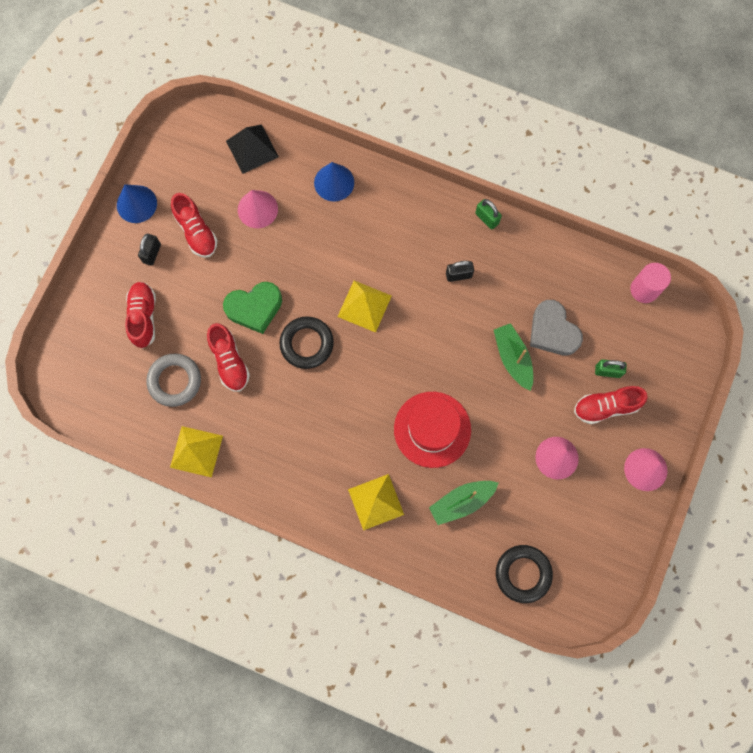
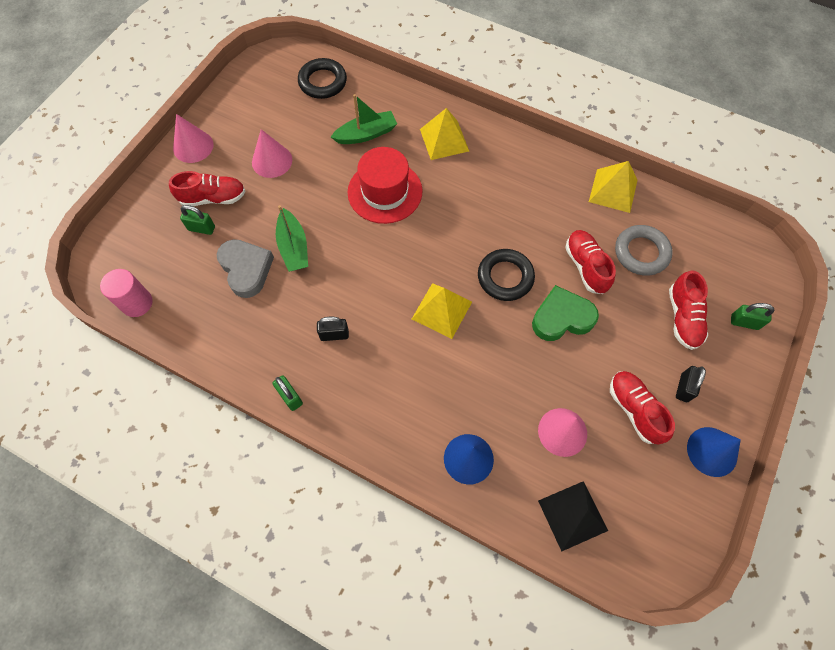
camera: 175 degrees left, 10 degrees down
none -> green padlock [731,303,774,330]

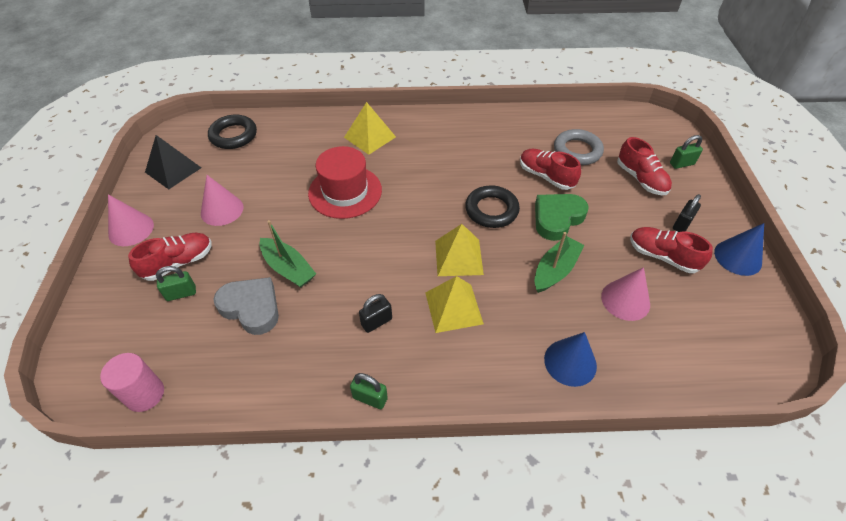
camera: 30 degrees left, 15 degrees down
green boat [331,94,397,144] -> green boat moved to [535,232,584,293]
black pyramid [538,481,608,551] -> black pyramid moved to [145,135,201,189]
yellow pyramid [589,161,637,213] -> yellow pyramid moved to [425,276,484,333]
black padlock [676,366,706,402] -> black padlock turned 45 degrees clockwise [673,194,701,232]

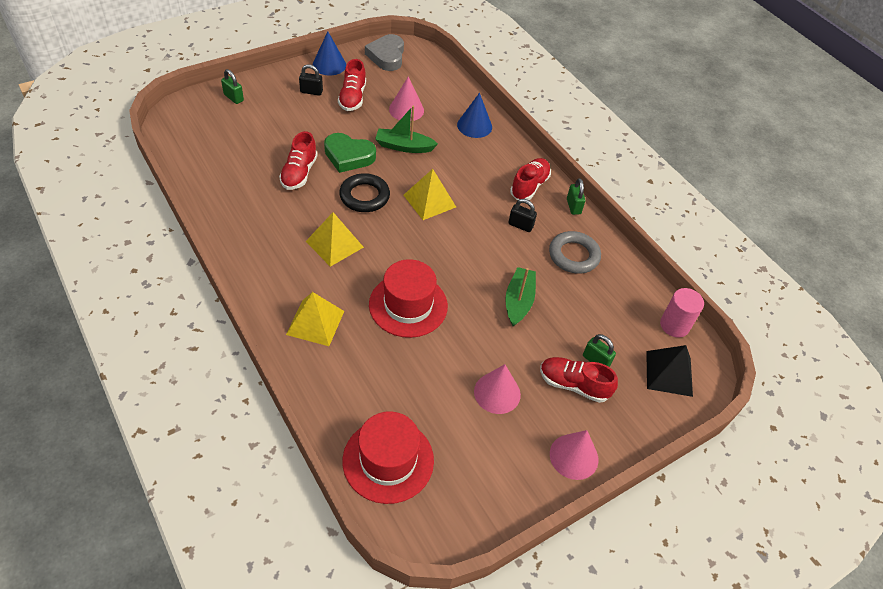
camera: 125 degrees left, 0 degrees up
black pyramid [145,135,201,189] -> black pyramid moved to [646,345,693,397]
black ring [208,115,257,149] -> red hat [342,411,434,504]
grey heart [213,277,279,335] -> grey heart moved to [365,34,404,71]
yellow pyramid [425,276,484,333] -> yellow pyramid moved to [306,212,364,267]
grey ring [554,129,604,165] -> grey ring moved to [549,231,601,274]
red shoe [617,137,672,195] -> red shoe moved to [510,158,551,200]

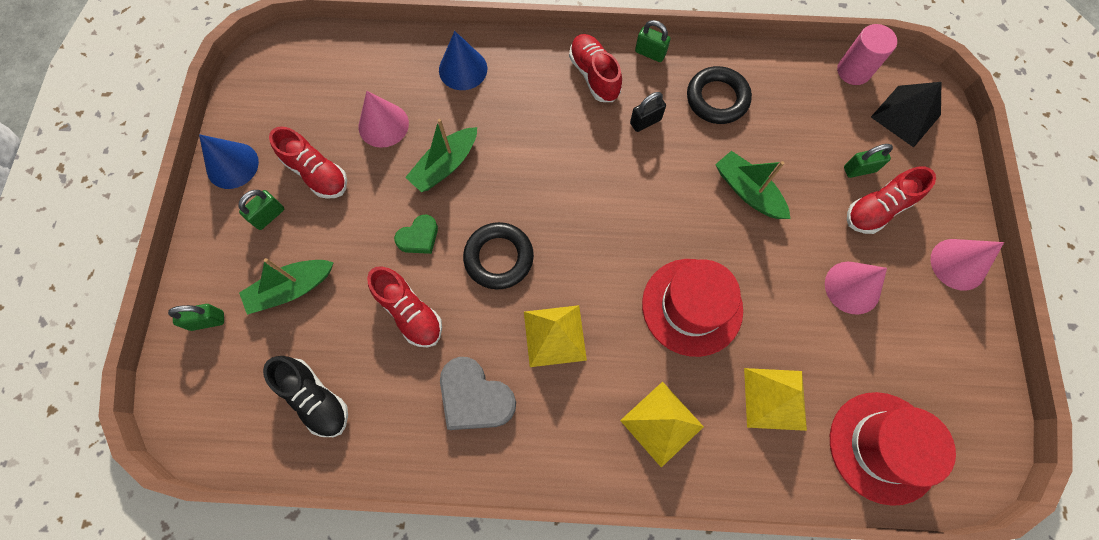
camera: 50 degrees left, 20 degrees up
black padlock [299,64,323,96] -> green padlock [239,190,284,230]
green heart [324,133,376,173] -> green heart [394,215,438,254], size x0.60
grey heart [365,34,404,71] -> grey heart moved to [440,357,516,430]
yellow pyramid [404,169,456,220] -> yellow pyramid moved to [744,368,807,431]
grey ring [549,231,601,274] -> black ring [687,66,752,124]
none -> green boat [239,258,334,315]
none -> black shoe [263,356,348,437]

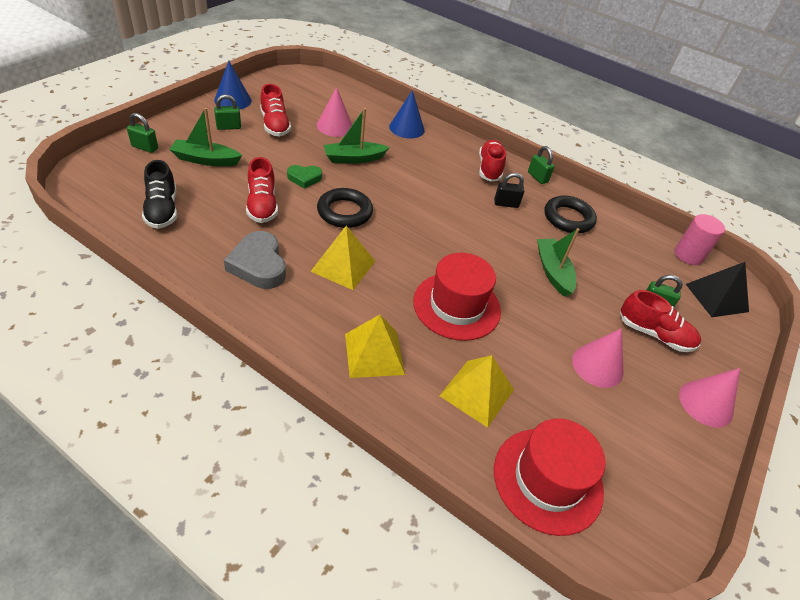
camera: 25 degrees right, 25 degrees down
red shoe [847,166,936,234] -> red shoe turned 150 degrees counterclockwise [620,290,701,352]

